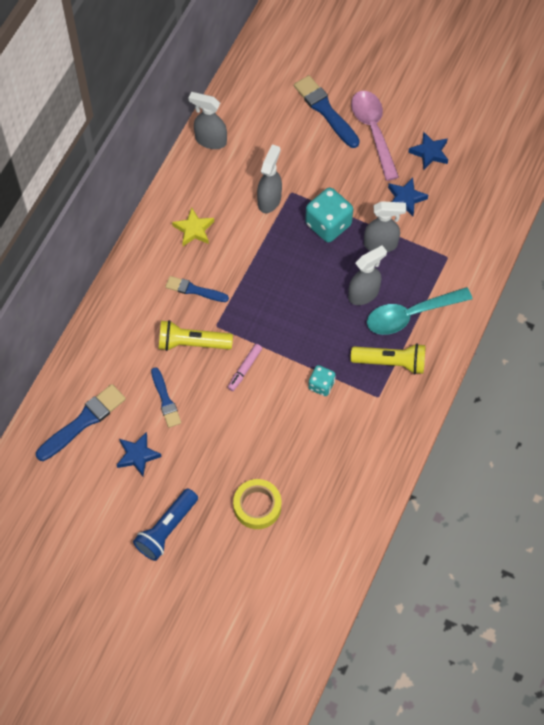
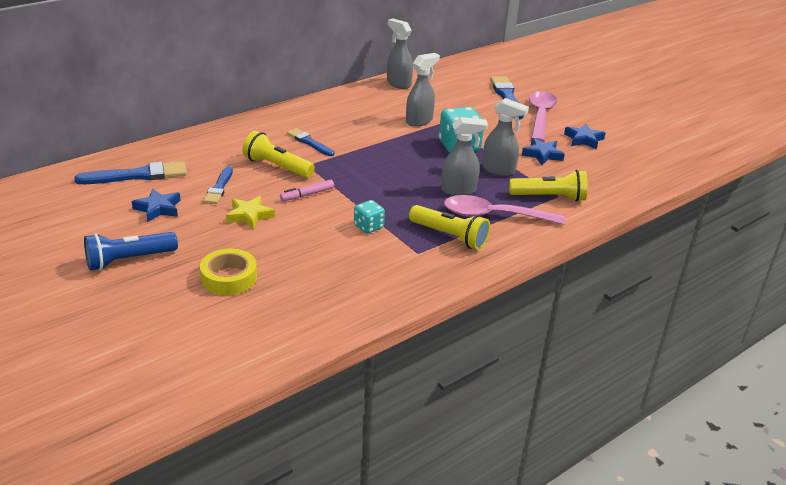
camera: 25 degrees right, 30 degrees down
yellow star [172,207,214,246] -> yellow star moved to [226,196,275,230]
turquoise spoon [367,287,472,335] -> pink spoon [444,195,565,225]
none -> yellow flashlight [509,170,588,202]

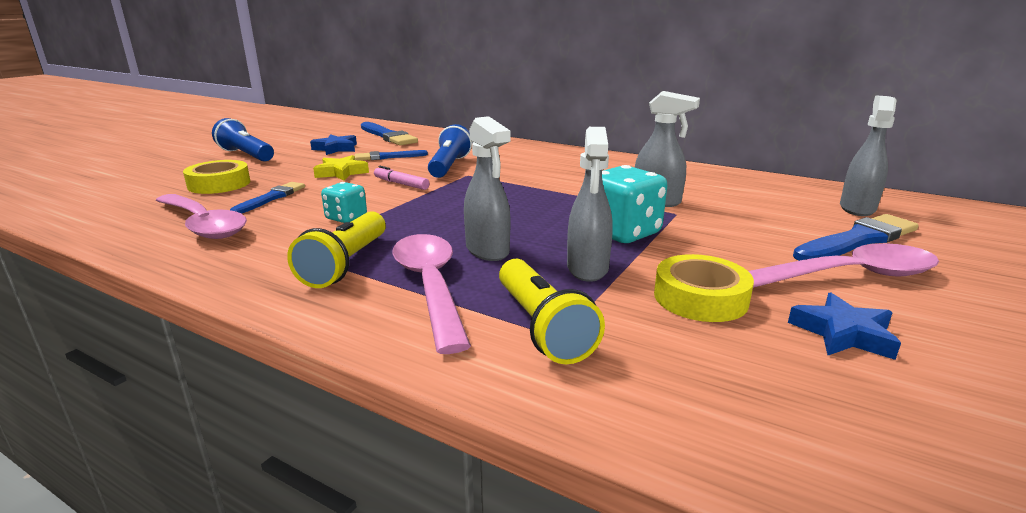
camera: 70 degrees right, 10 degrees down
yellow flashlight [242,131,315,178] -> blue flashlight [428,124,472,178]
blue brush [287,128,335,156] -> blue brush moved to [230,182,305,214]
grey spray bottle [387,18,413,89] -> grey spray bottle moved to [840,95,897,216]
blue star [522,138,565,165] -> yellow tape [654,254,754,322]
none -> pink spoon [155,194,247,239]

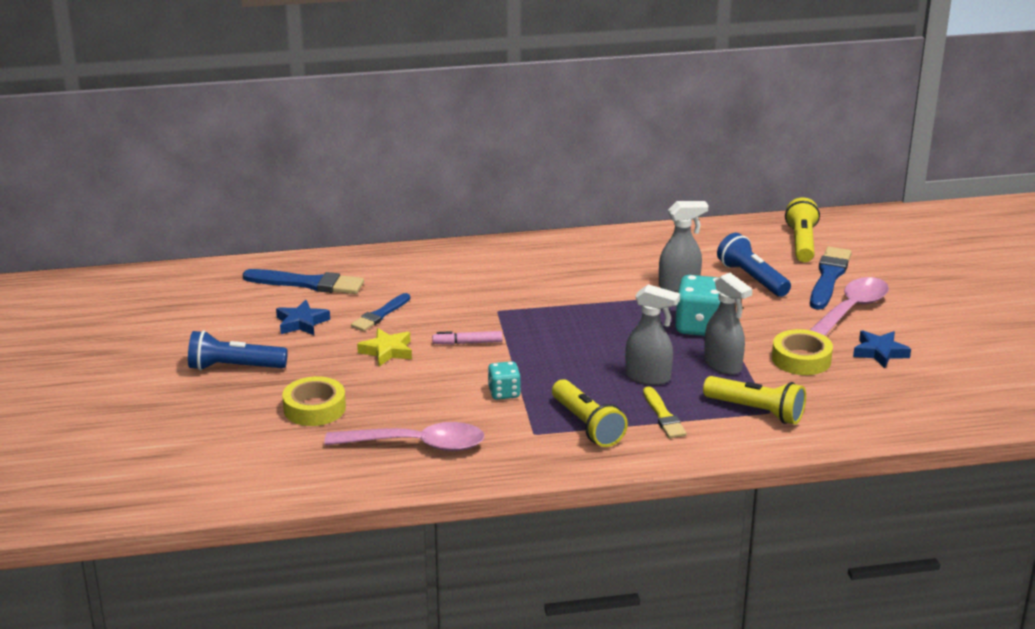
camera: 40 degrees left, 5 degrees up
blue brush [230,182,305,214] -> none
pink spoon [392,234,471,354] -> yellow brush [643,386,686,438]
blue flashlight [428,124,472,178] -> blue flashlight moved to [717,233,791,297]
grey spray bottle [840,95,897,216] -> yellow flashlight [785,197,820,262]

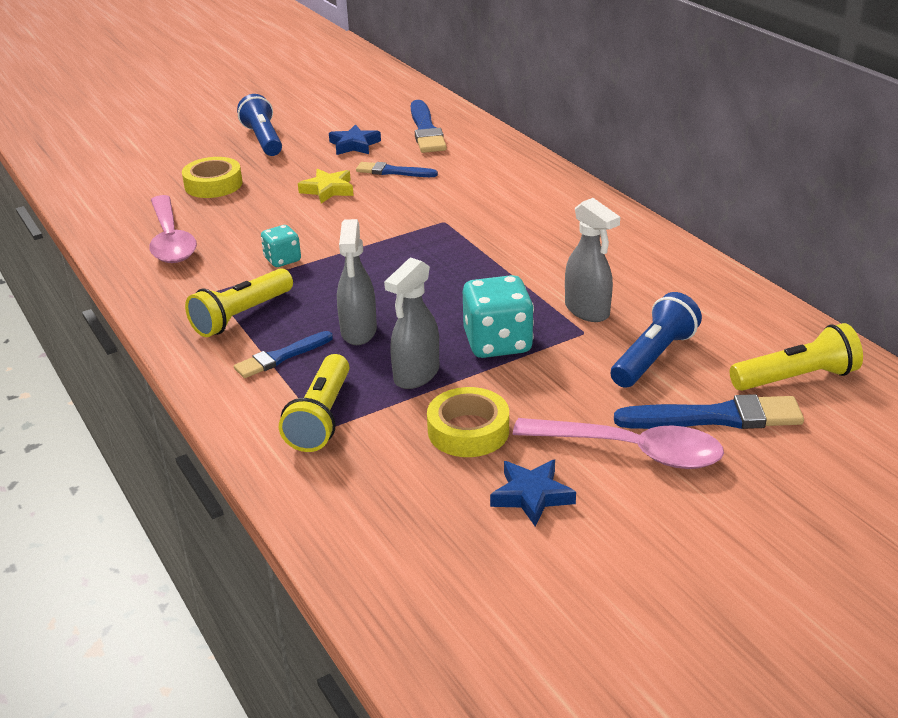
camera: 70 degrees right, 5 degrees up
pink marker [432,331,502,345] -> none
yellow brush [643,386,686,438] -> blue brush [234,331,333,378]

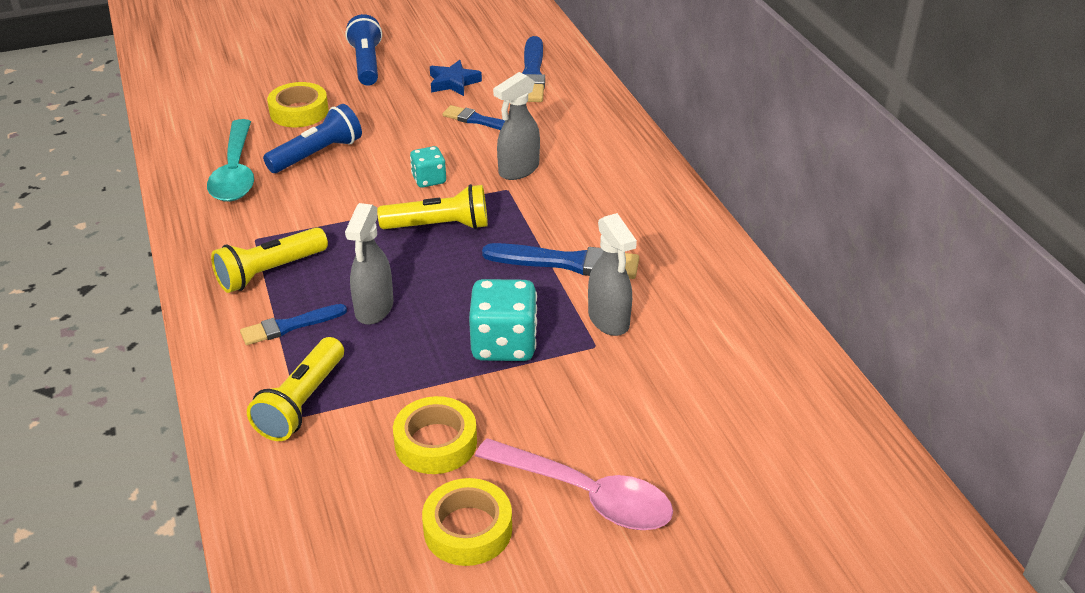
camera: 10 degrees right, 5 degrees up
pink spoon [149,195,197,263] -> turquoise spoon [207,119,254,202]
turquoise dice [261,225,301,267] -> turquoise dice moved to [410,146,446,188]
yellow star [298,169,354,204] -> none
grey spray bottle [384,257,439,389] -> grey spray bottle moved to [493,72,540,180]
blue star [490,460,576,527] -> yellow tape [422,478,512,566]
blue flashlight [611,292,702,388] -> blue flashlight moved to [263,104,362,173]
blue brush [614,394,804,429] -> blue brush moved to [482,243,639,279]
yellow flashlight [730,323,863,391] -> yellow flashlight moved to [377,184,488,230]

